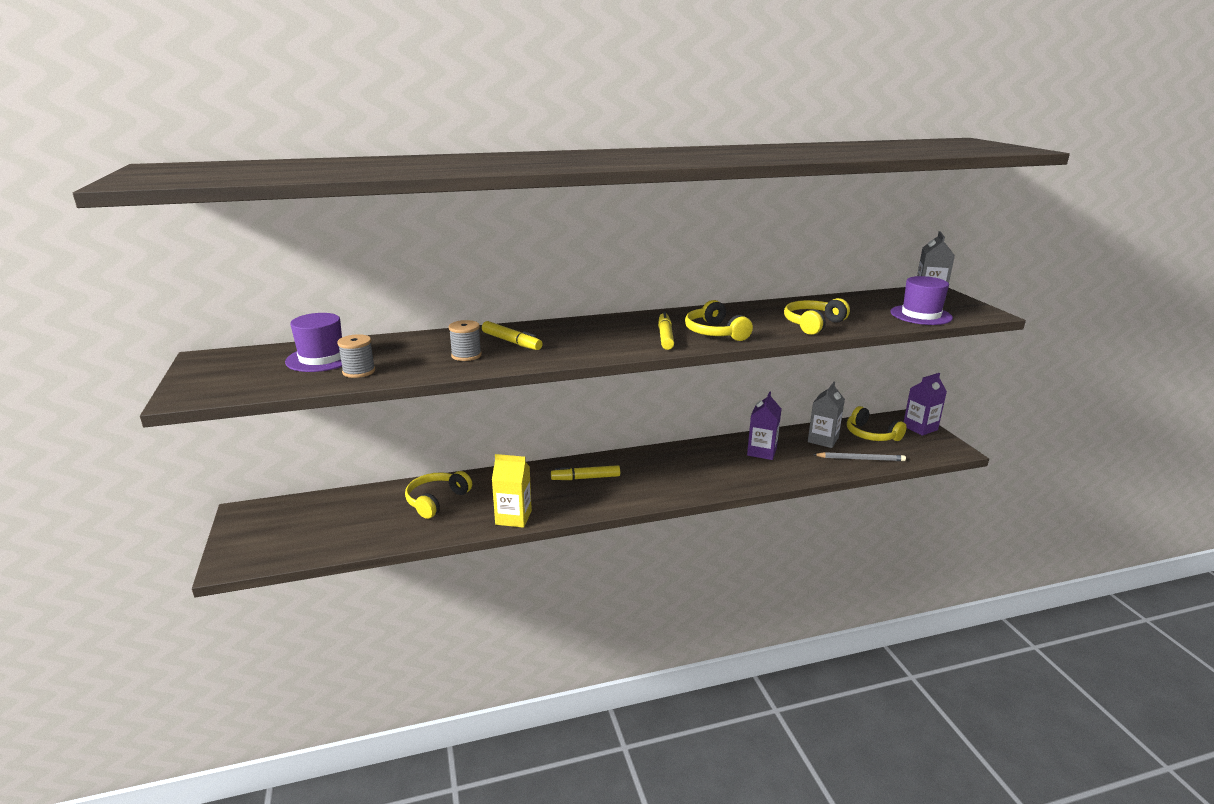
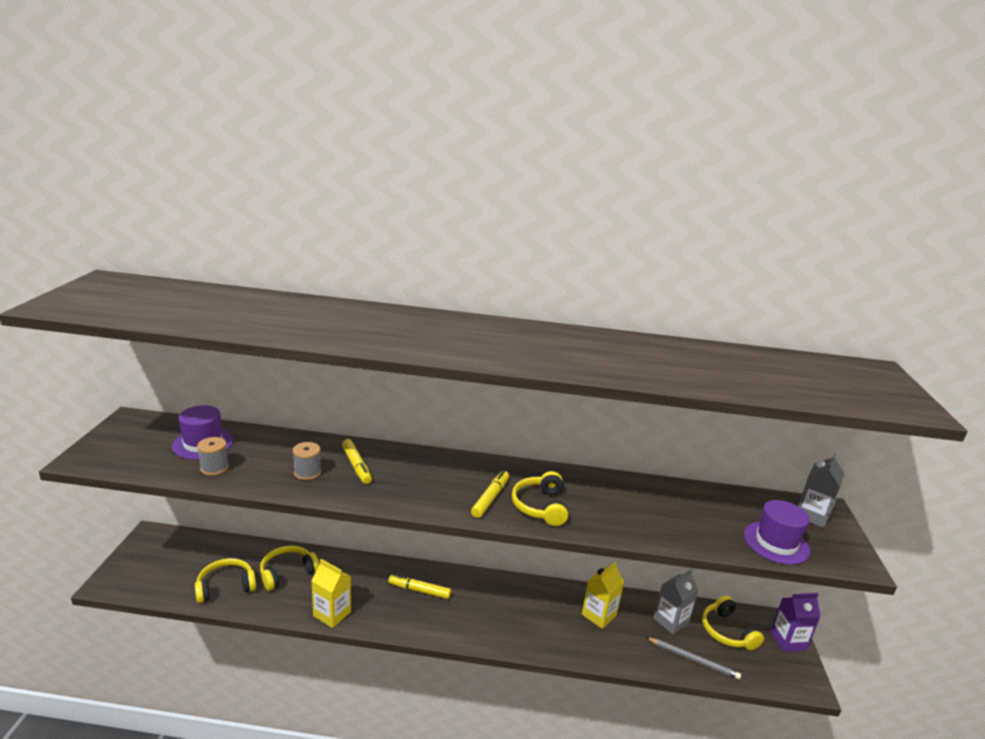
camera: 20 degrees right, 0 degrees up
purple carton [747,391,781,460] -> yellow carton [582,562,624,629]
yellow headphones [784,298,850,335] -> yellow headphones moved to [195,558,256,603]

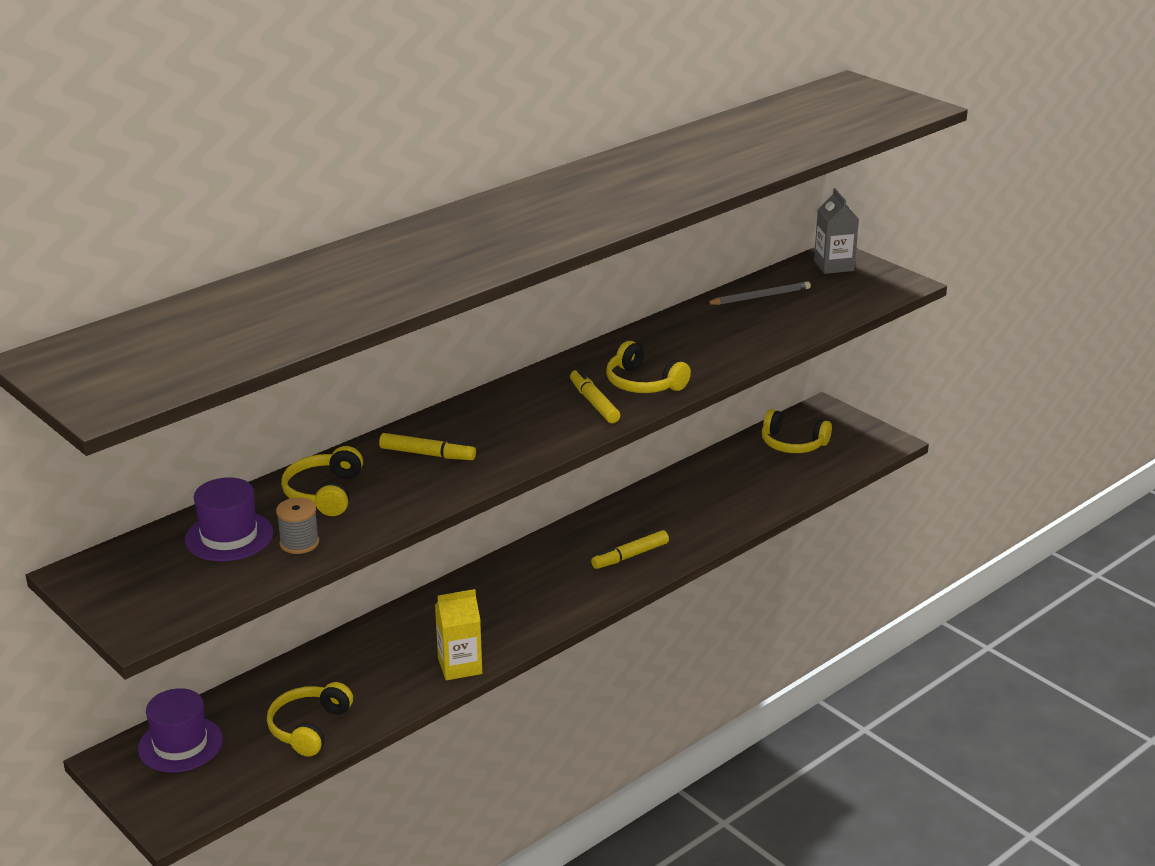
camera: 45 degrees left, 5 degrees up
yellow headphones [260,546,320,591] -> yellow headphones moved to [281,446,363,516]
grey spool [293,442,321,480] -> none
yellow marker [388,574,451,599] -> yellow marker moved to [591,530,669,569]
yellow carton [582,562,624,629] -> none
grey pencil [646,637,741,680] -> grey pencil moved to [705,281,811,305]
grey carton [654,569,699,635] -> none
purple hat [744,500,810,565] -> purple hat moved to [138,688,223,772]
purple carton [770,593,821,652] -> none

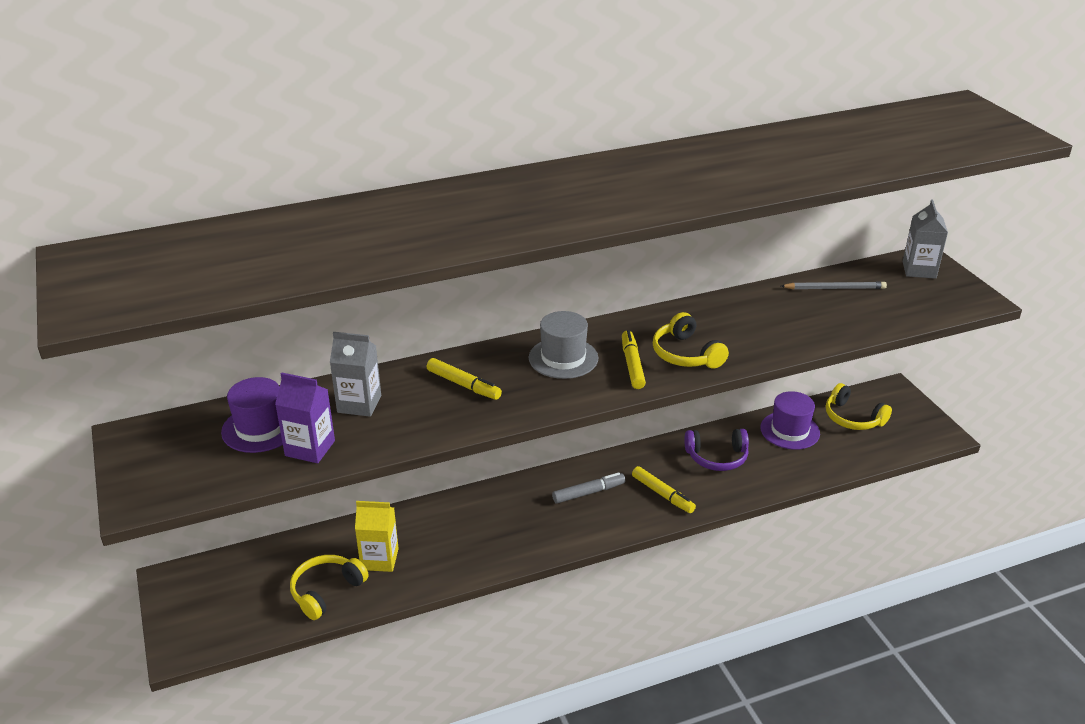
camera: 20 degrees right, 5 degrees up
purple hat [138,688,223,772] -> purple hat moved to [760,391,820,450]
grey spool [276,498,319,554] -> purple carton [275,373,335,463]
yellow headphones [281,446,363,516] -> grey carton [330,332,381,417]
yellow carton [435,589,482,680] -> yellow carton moved to [355,501,399,572]
yellow marker [591,530,669,569] -> yellow marker turned 120 degrees counterclockwise [632,466,696,513]
none -> grey hat [529,311,598,379]
none -> grey marker [552,472,625,504]
none -> purple headphones [684,429,749,471]

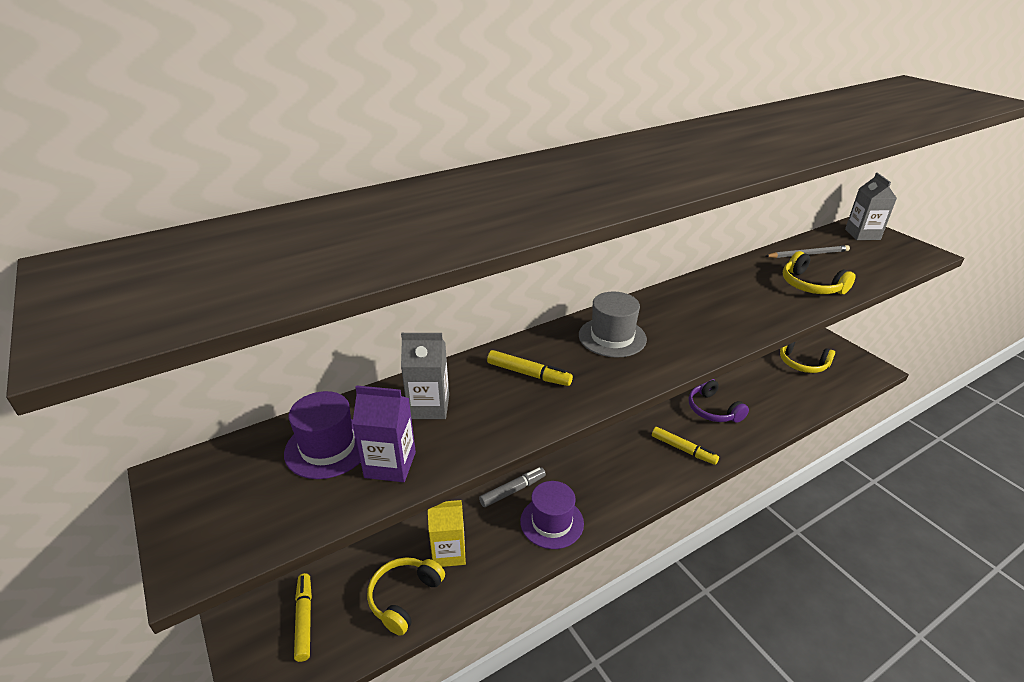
camera: 10 degrees left, 0 degrees up
grey marker [552,472,625,504] -> grey marker moved to [479,467,546,507]
yellow marker [622,330,646,389] -> yellow marker moved to [294,573,312,662]
yellow headphones [653,312,729,369] -> yellow headphones moved to [783,251,856,294]
purple headphones [684,429,749,471] -> purple headphones turned 75 degrees clockwise [689,379,749,423]
purple hat [760,391,820,450] -> purple hat moved to [520,481,584,549]

